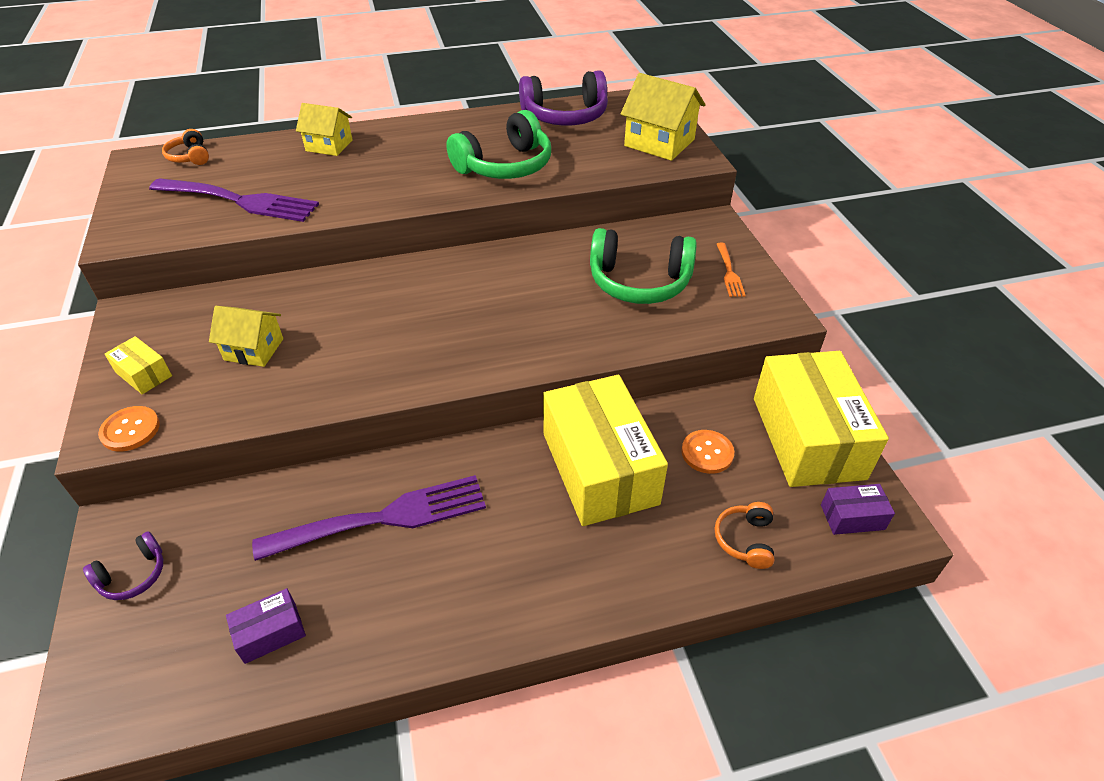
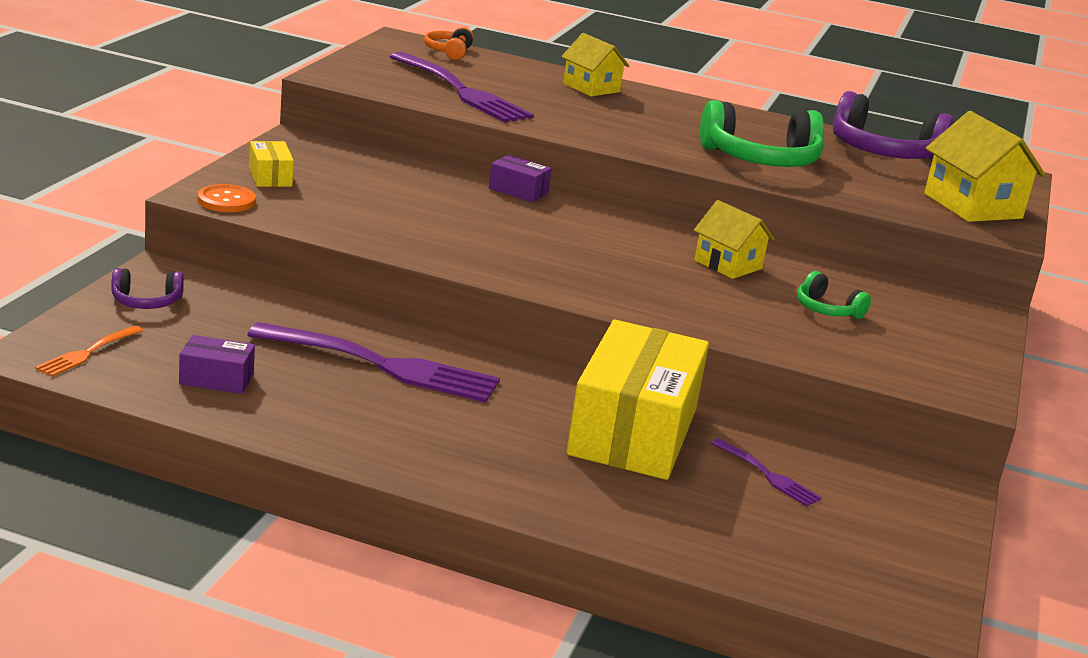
camera: 30 degrees right, 20 degrees down
yellow house [209,306,283,367] -> yellow house moved to [694,200,775,279]
green headphones [590,228,697,304] -> green headphones [797,271,871,319], size x0.49
orange button [681,430,734,474] -> purple fork [711,438,822,507]
orange headphones [715,502,774,569] -> none
orange fork [716,243,746,297] -> orange fork moved to [35,326,143,377]
yellow box [754,351,889,487] -> none
purple box [821,484,895,535] -> purple box moved to [489,155,552,202]

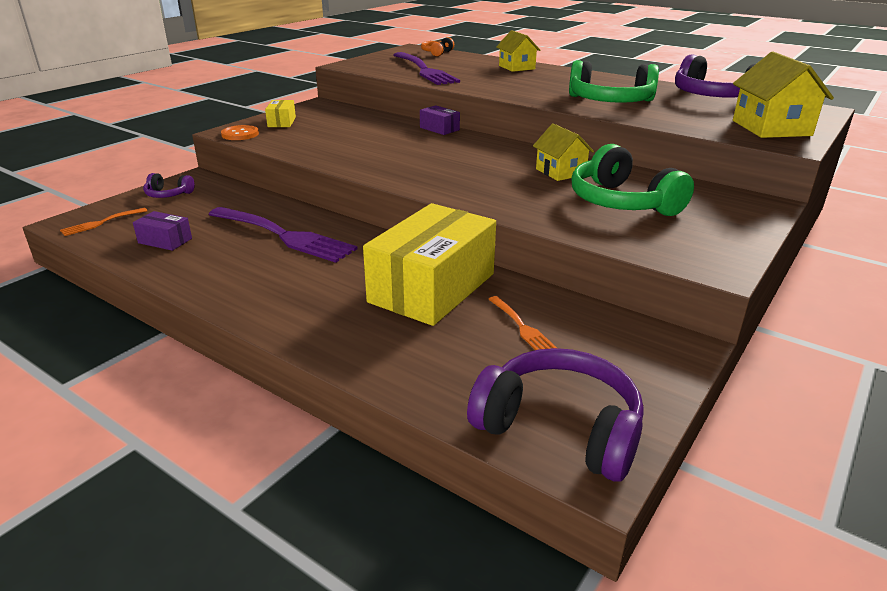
camera: 20 degrees right, 5 degrees up
purple fork [711,438,822,507] -> orange fork [488,296,557,350]
green headphones [797,271,871,319] -> green headphones [571,144,694,216], size x2.03
none -> purple headphones [467,348,644,482]

